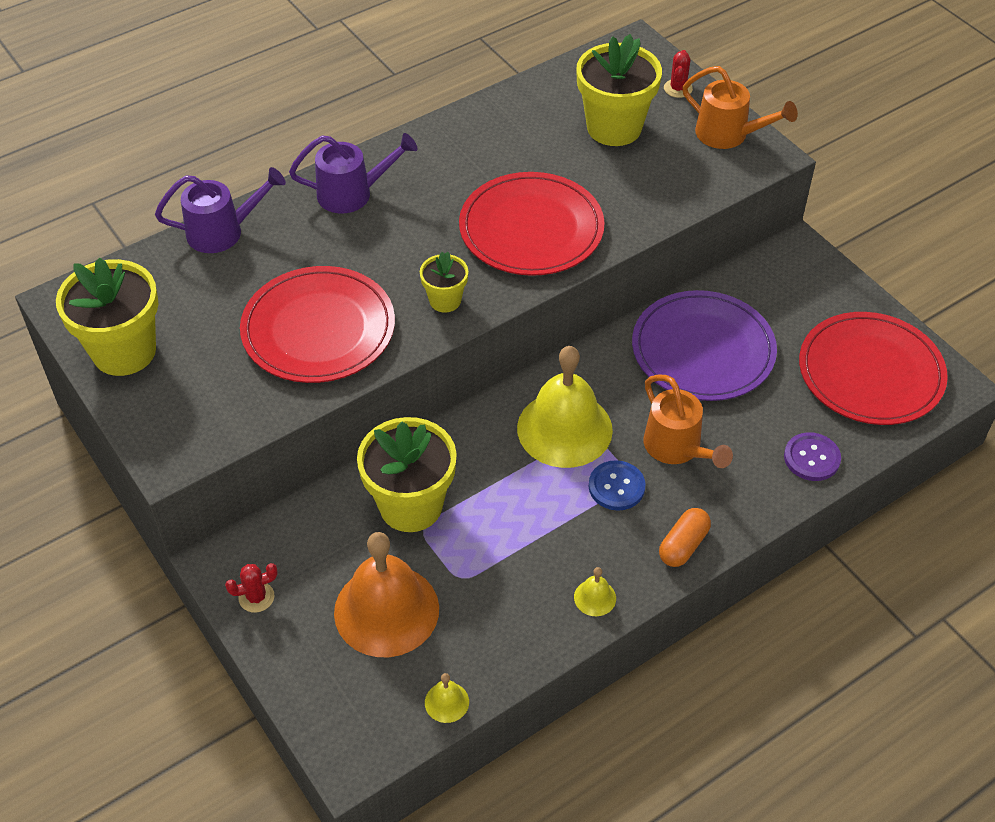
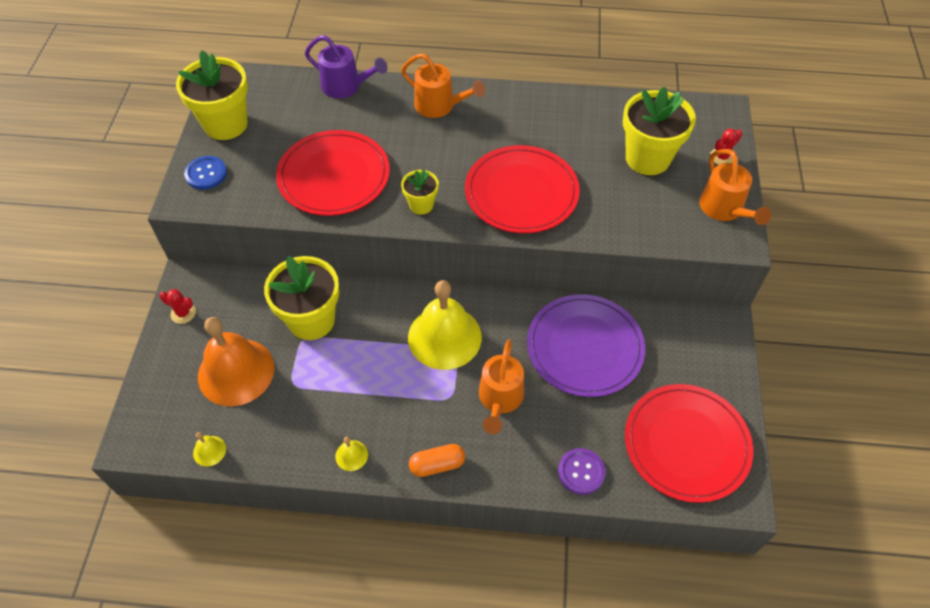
camera: 40 degrees right, 5 degrees up
purple watering can [289,133,418,213] -> orange watering can [401,53,485,118]
blue button [589,460,646,510] -> blue button moved to [184,156,227,190]

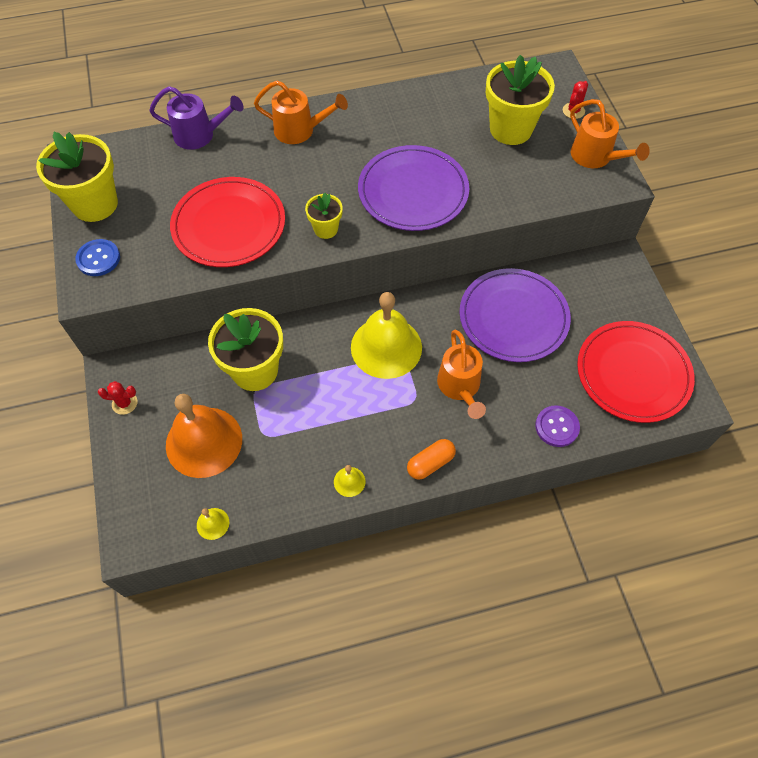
camera: 20 degrees left, 5 degrees up
red plate [465,145,580,233] -> purple plate [358,145,469,231]

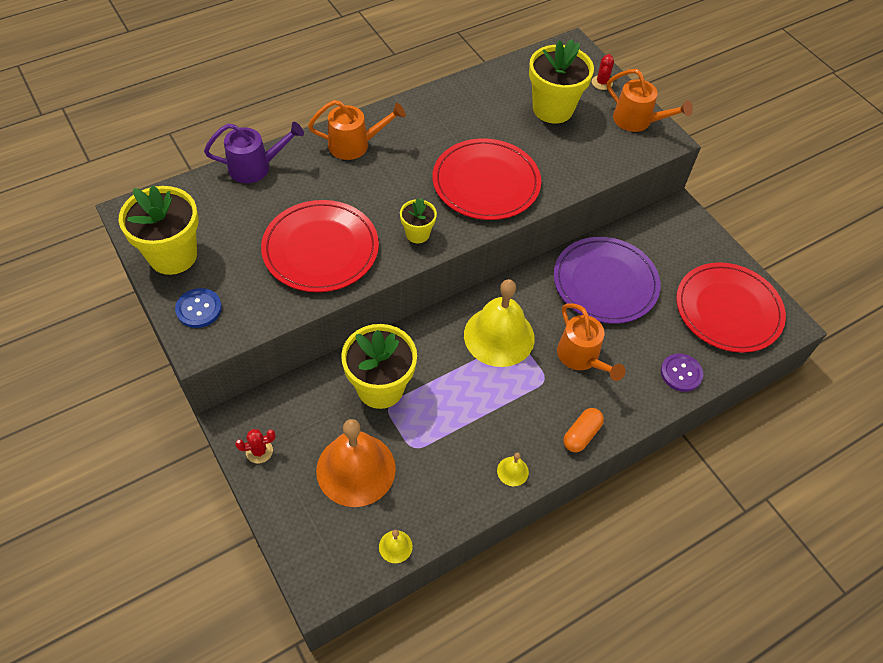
camera: 20 degrees left, 5 degrees down
purple plate [358,145,469,231] -> red plate [432,138,541,220]

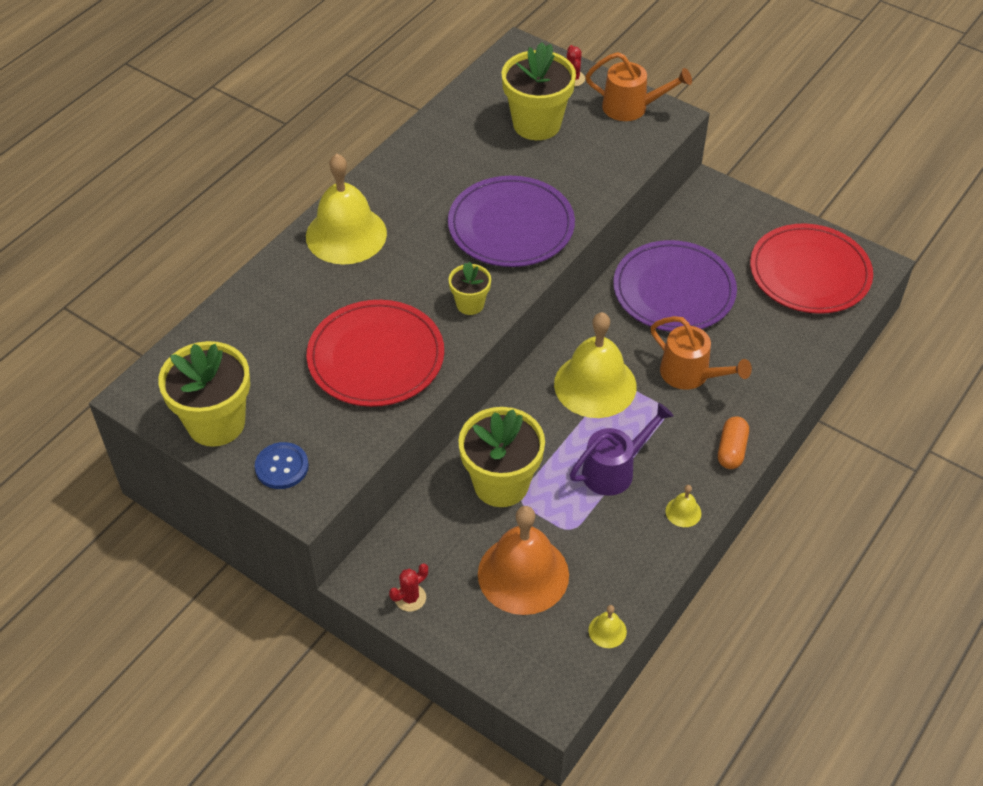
camera: 20 degrees left, 5 degrees down
purple watering can [204,122,304,183] -> purple watering can moved to [570,403,674,496]
orange watering can [308,100,406,160] -> yellow bell [306,154,387,265]
red plate [432,138,541,220] -> purple plate [448,176,575,267]
purple button [661,353,703,392] -> none

